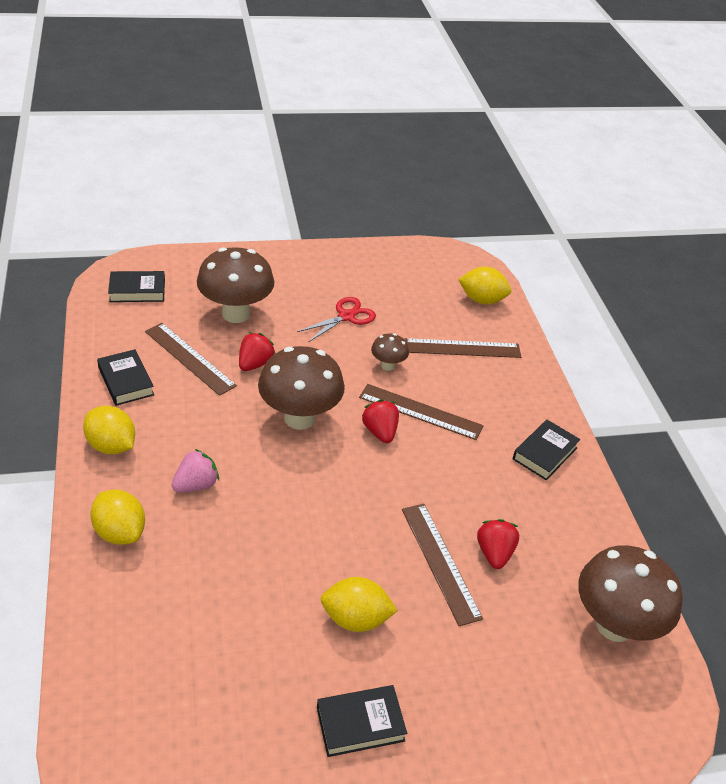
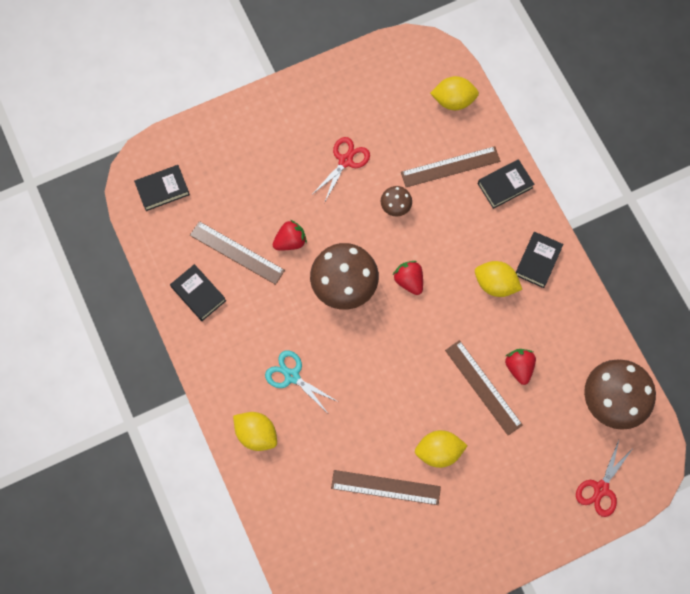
camera: 10 degrees left, 30 degrees up
yellow lemon [83,406,135,454] -> yellow lemon moved to [475,261,522,297]
pink strawberry [172,449,219,493] -> turquoise scissors [265,350,337,412]
brown mushroom [197,247,275,323] -> none
red strawberry [239,332,276,371] -> red strawberry turned 45 degrees clockwise [273,220,307,250]
black book [317,685,407,757] -> black book moved to [478,159,535,209]
brown ruler [359,384,484,440] -> brown ruler moved to [331,470,441,505]
none -> red scissors [576,440,634,517]

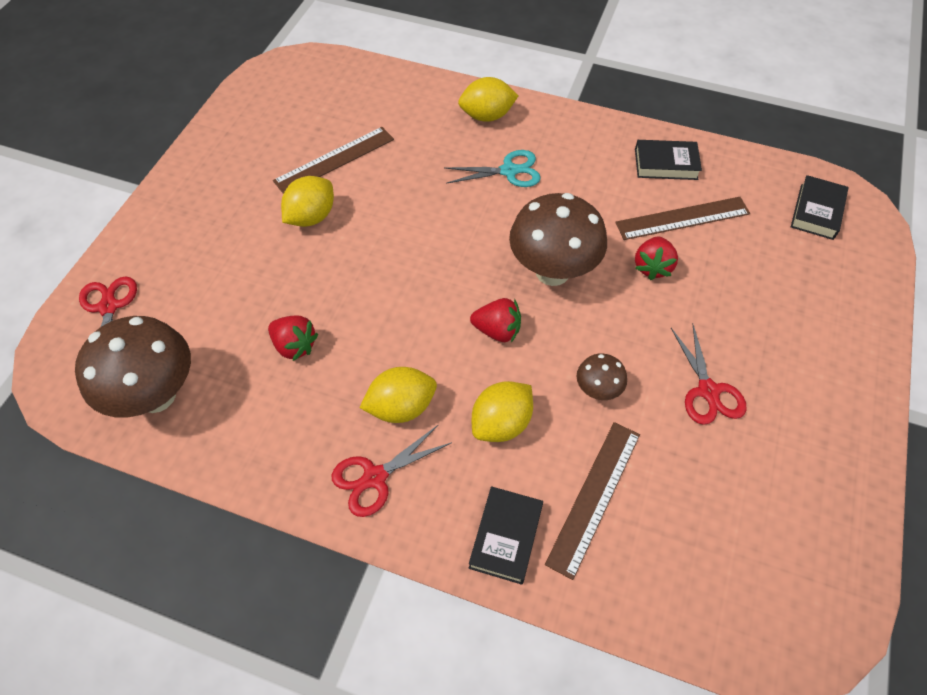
camera: 135 degrees right, 15 degrees down
yellow lemon [430,76,479,110] -> yellow lemon moved to [472,381,533,442]
brown ruler [445,340,523,435] -> none
black book [516,232,563,288] -> red scissors [332,424,452,517]

